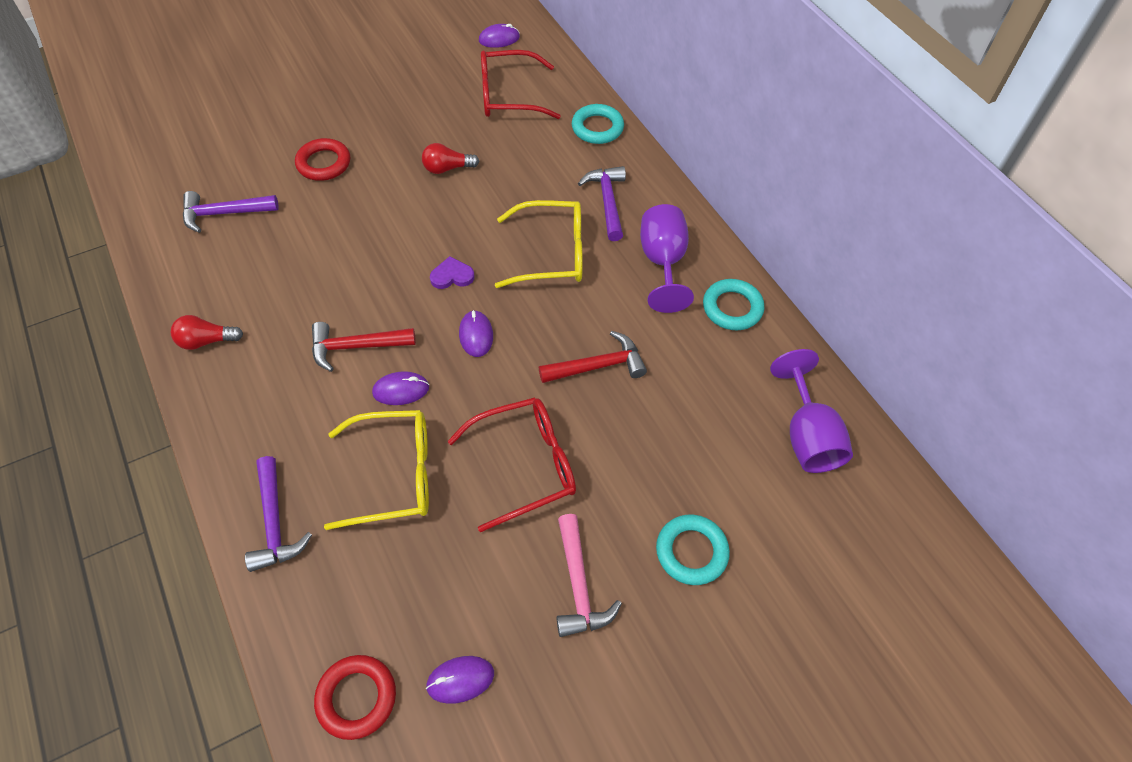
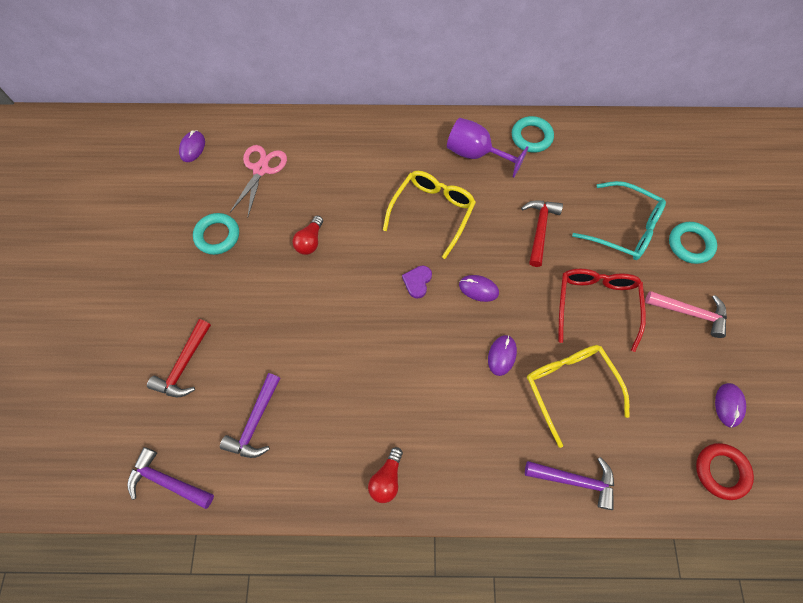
camera: 60 degrees left, 10 degrees up
red ring [295,138,350,181] -> none
red hammer [312,322,416,372] -> red hammer moved to [147,319,211,397]
yellow glasses [324,410,429,530] -> yellow glasses turned 45 degrees counterclockwise [527,345,630,448]
red glasses [481,50,561,119] -> pink scissors [230,145,287,216]
turquoise ring [572,104,624,144] -> turquoise ring moved to [193,213,239,255]
purple hammer [578,166,626,241] -> purple hammer moved to [127,447,214,509]
purple goblet [770,349,853,473] -> none
none -> turquoise glasses [572,181,666,260]

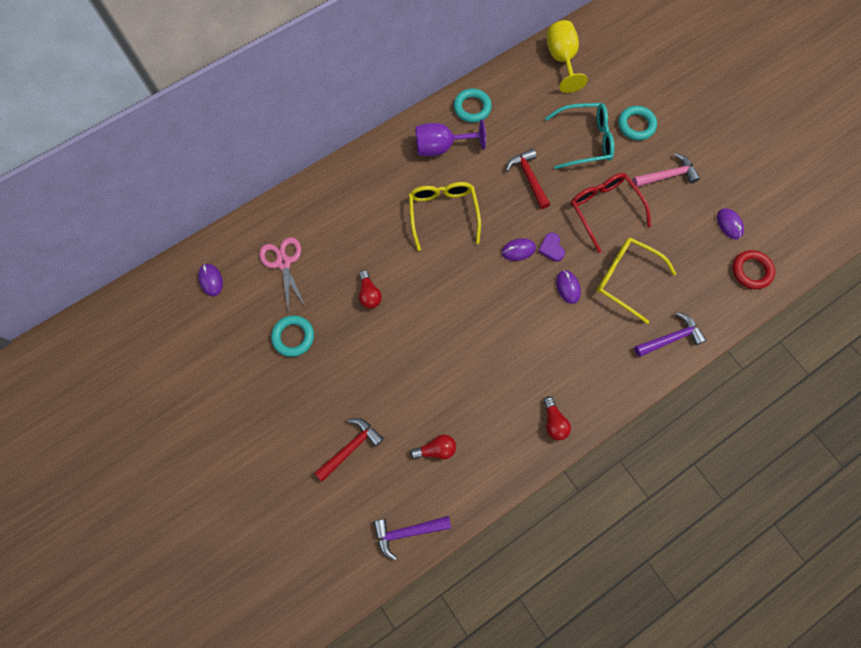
camera: 35 degrees left, 5 degrees up
red hammer [147,319,211,397] -> red hammer turned 120 degrees counterclockwise [315,418,384,482]
purple hammer [220,373,280,458] -> red light bulb [410,434,456,460]
purple heart [402,266,432,299] -> purple heart moved to [538,233,565,262]
none -> yellow goblet [547,20,588,93]

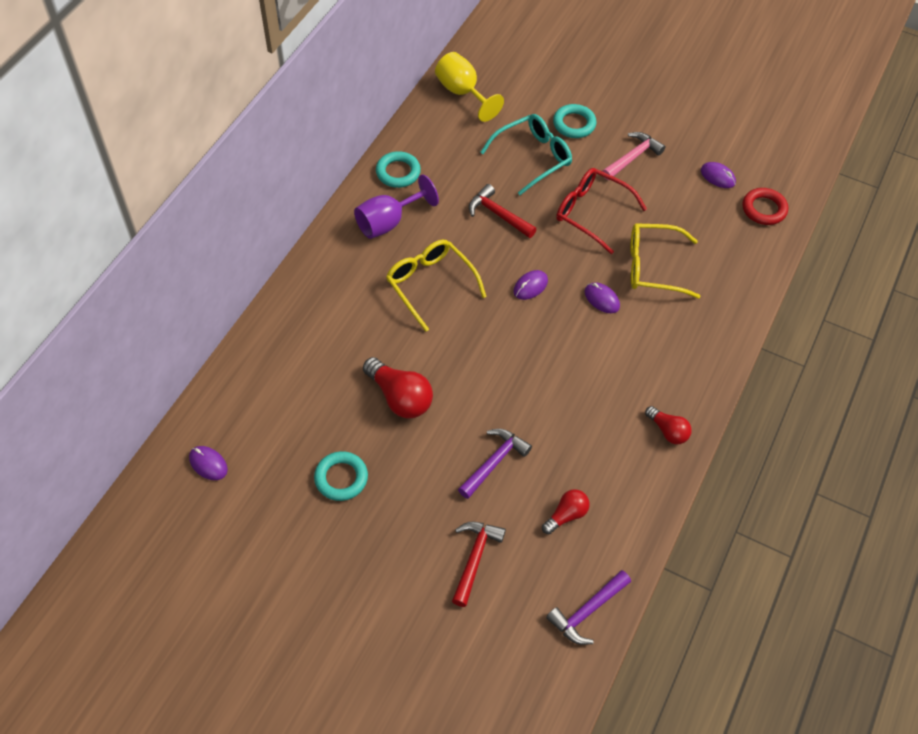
camera: 30 degrees left, 15 degrees down
pink scissors [259,237,306,312] -> none
red light bulb [359,270,382,309] -> red light bulb [363,357,433,418], size x1.67
purple heart [538,233,565,262] -> none
purple hammer [634,312,706,357] -> purple hammer moved to [458,429,532,499]

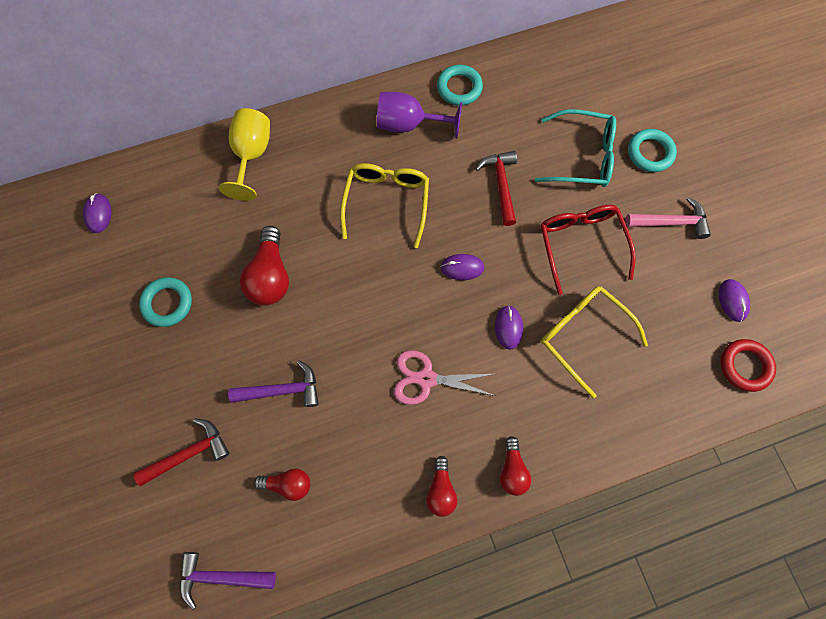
camera: 45 degrees right, 15 degrees up
yellow goblet [435,52,504,122] -> yellow goblet moved to [219,108,270,201]
none -> pink scissors [394,350,495,405]
none -> red light bulb [500,436,531,496]

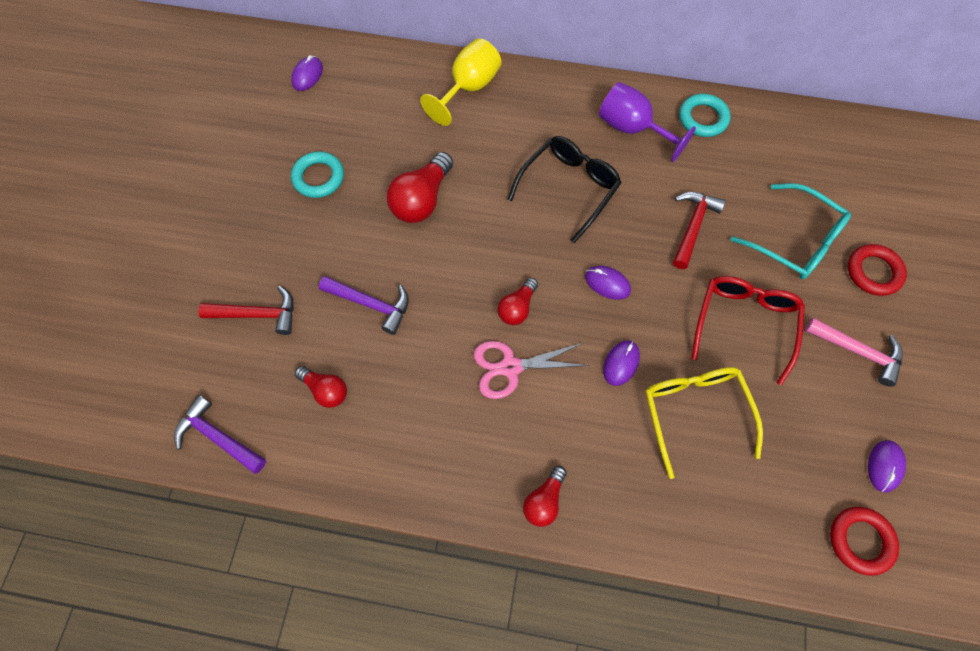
camera: 30 degrees right, 5 degrees down
yellow glasses [340,163,429,248] -> black glasses [507,136,622,243]
pink scissors [394,350,495,405] -> pink scissors turned 45 degrees counterclockwise [473,341,589,399]
red light bulb [426,456,457,517] -> red light bulb moved to [498,278,538,325]
turquoise ring [628,129,677,172] -> red ring [848,244,907,296]

